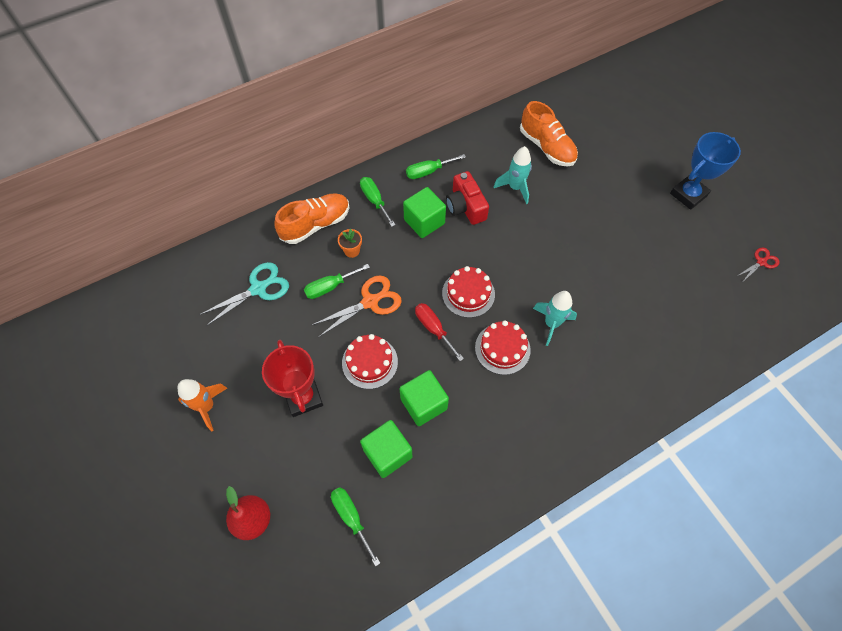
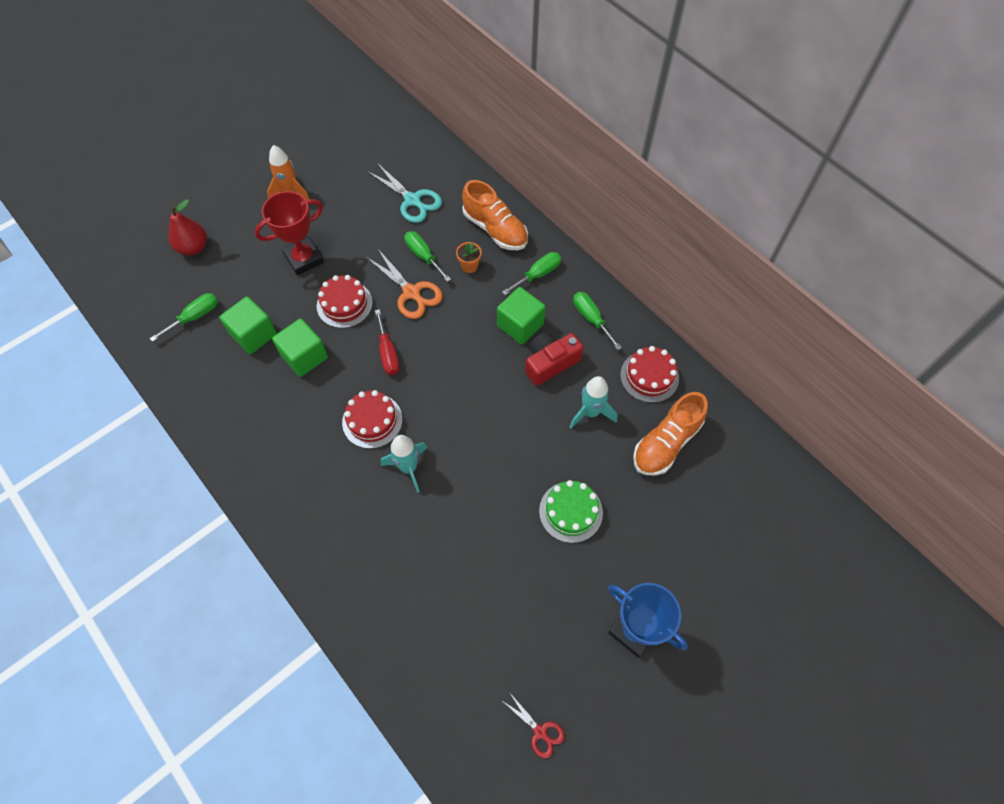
camera: 80 degrees right, 0 degrees up
red screwdriver [415,303,464,361] -> red screwdriver turned 120 degrees clockwise [375,309,399,375]
red cake [442,266,495,318] -> red cake moved to [620,346,679,403]
none -> green cake [539,480,603,543]

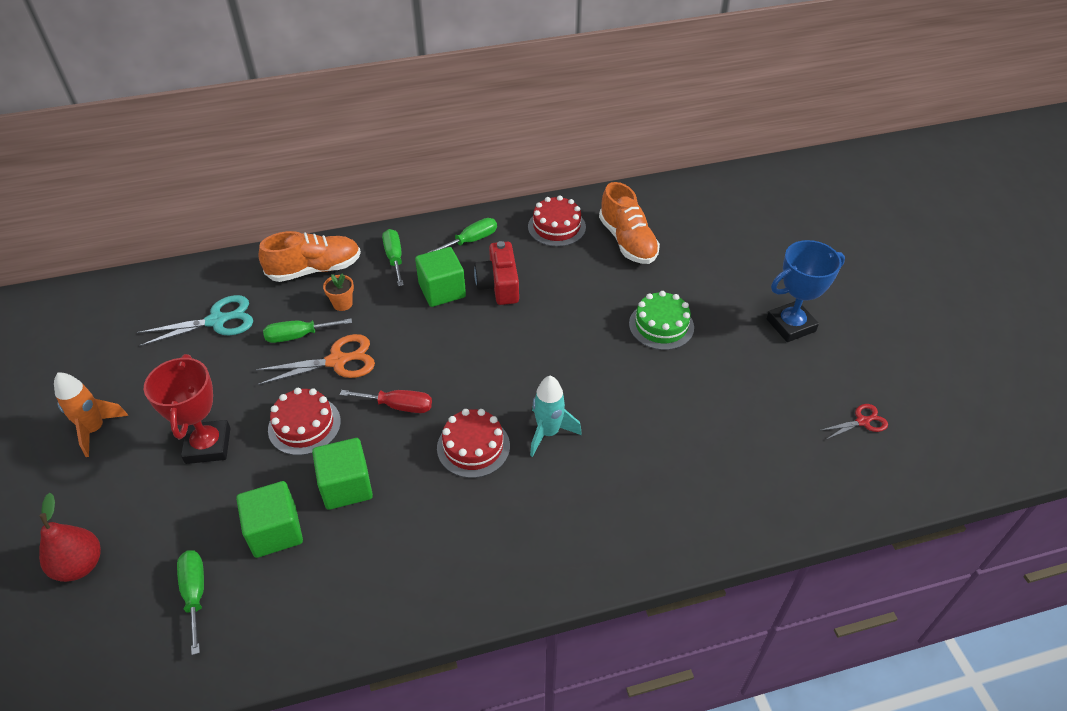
camera: 65 degrees left, 15 degrees down
turquoise rocket [570,376,617,429] -> none
green screwdriver [573,292,622,350] -> green screwdriver turned 150 degrees clockwise [428,218,497,253]

